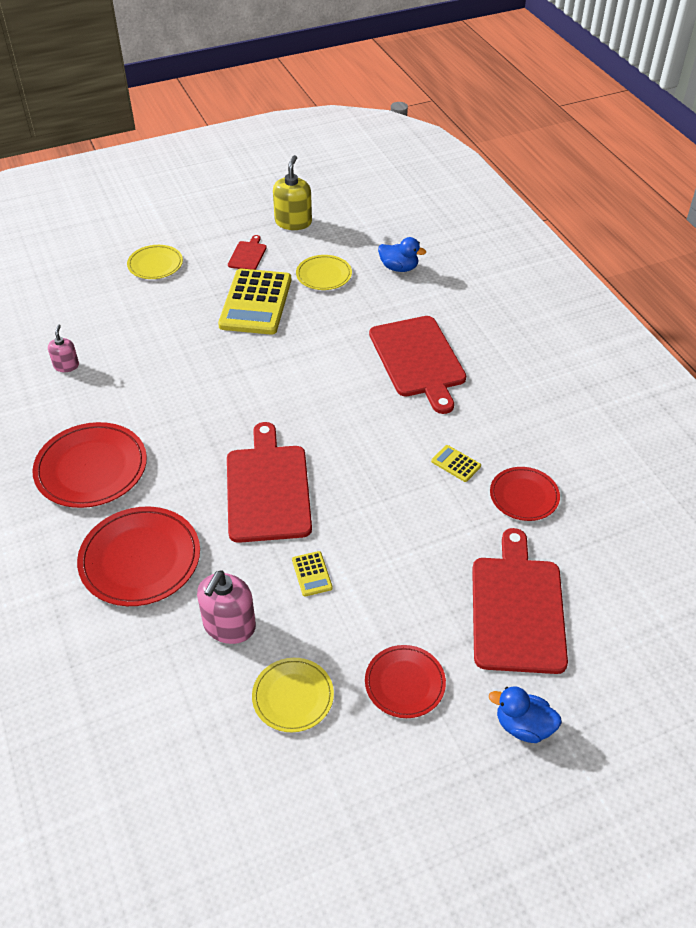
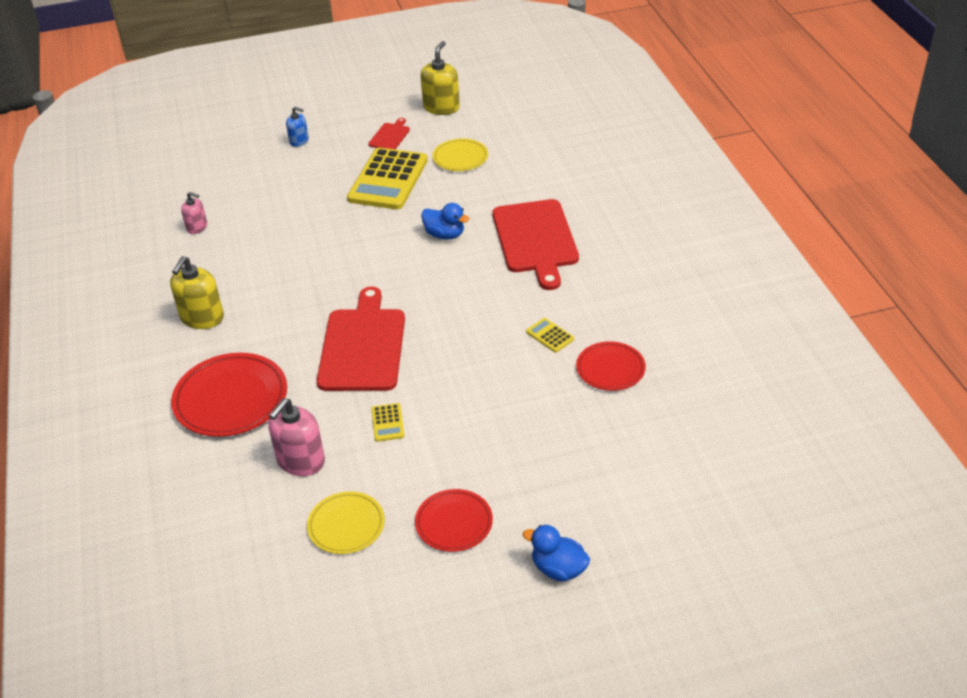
camera: 10 degrees right, 5 degrees down
red plate [32,422,147,508] -> yellow soap dispenser [170,256,224,329]
pink soap dispenser [48,325,79,372] -> pink soap dispenser turned 105 degrees clockwise [181,192,207,234]
yellow plate [127,245,183,279] -> blue soap dispenser [286,106,309,147]
blue duck [378,237,426,272] -> blue duck moved to [421,203,470,240]
red cutting board [472,528,568,674] -> none

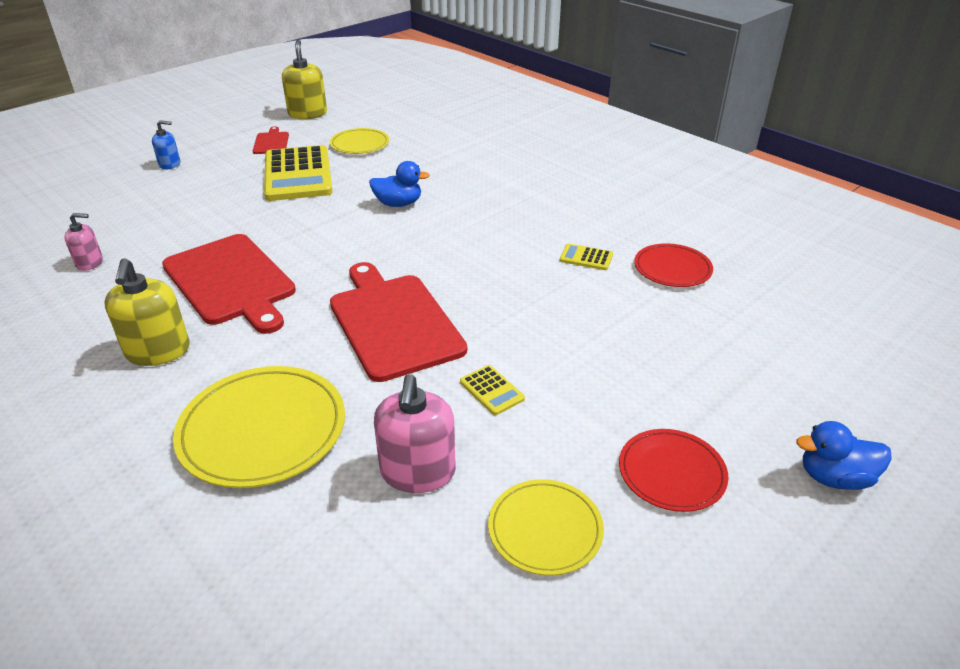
camera: 30 degrees left, 5 degrees down
red plate [171,353,287,437] -> yellow plate [173,366,345,488]
red cutting board [492,199,579,290] -> red cutting board moved to [162,234,296,334]

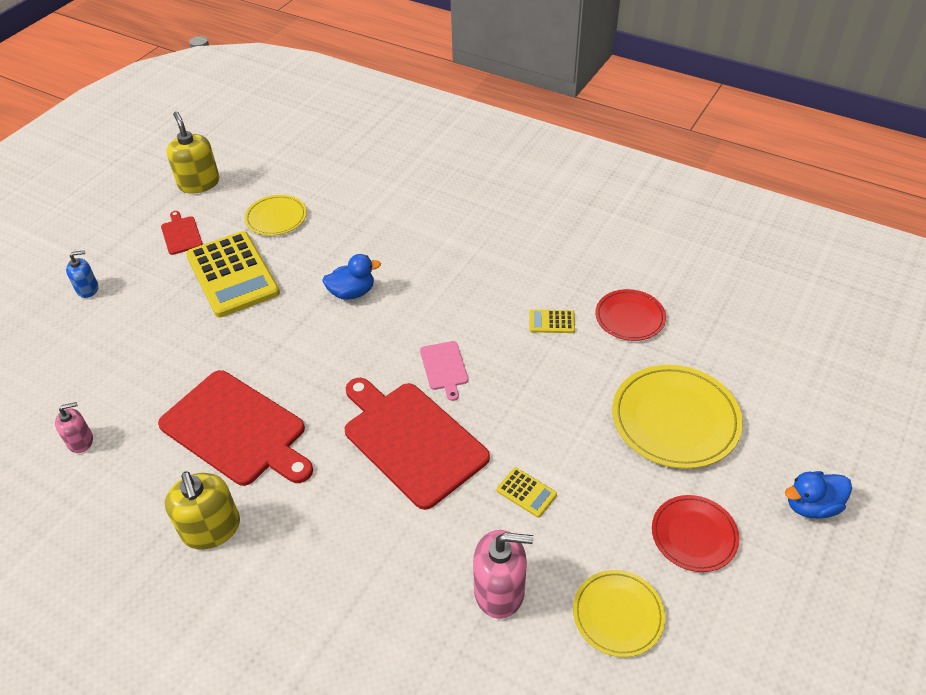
camera: 15 degrees left, 10 degrees up
yellow plate [173,366,345,488] -> yellow plate moved to [612,365,743,469]
pink soap dispenser [374,374,456,493] -> pink soap dispenser turned 75 degrees counterclockwise [473,530,533,619]
none -> pink cutting board [420,341,468,401]

